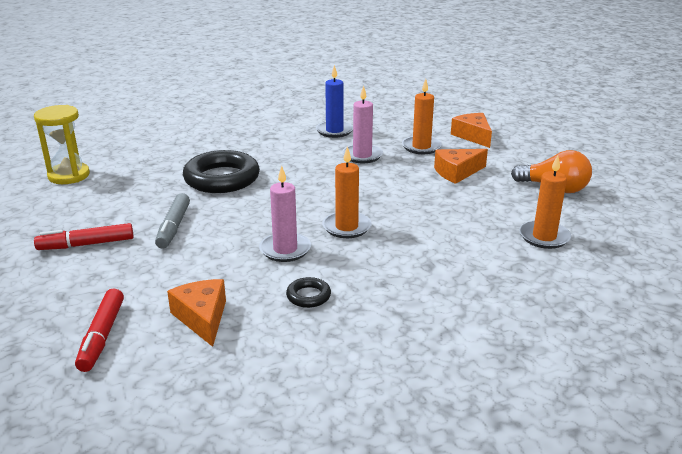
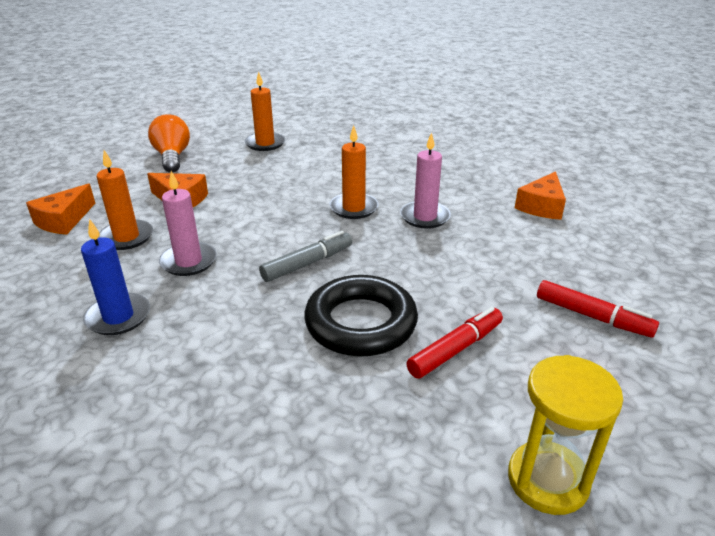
camera: 130 degrees left, 5 degrees up
red marker [75,288,124,372] -> red marker moved to [406,307,503,379]
grey marker [155,193,190,249] -> grey marker moved to [259,231,352,282]
black ring [286,277,331,308] -> none

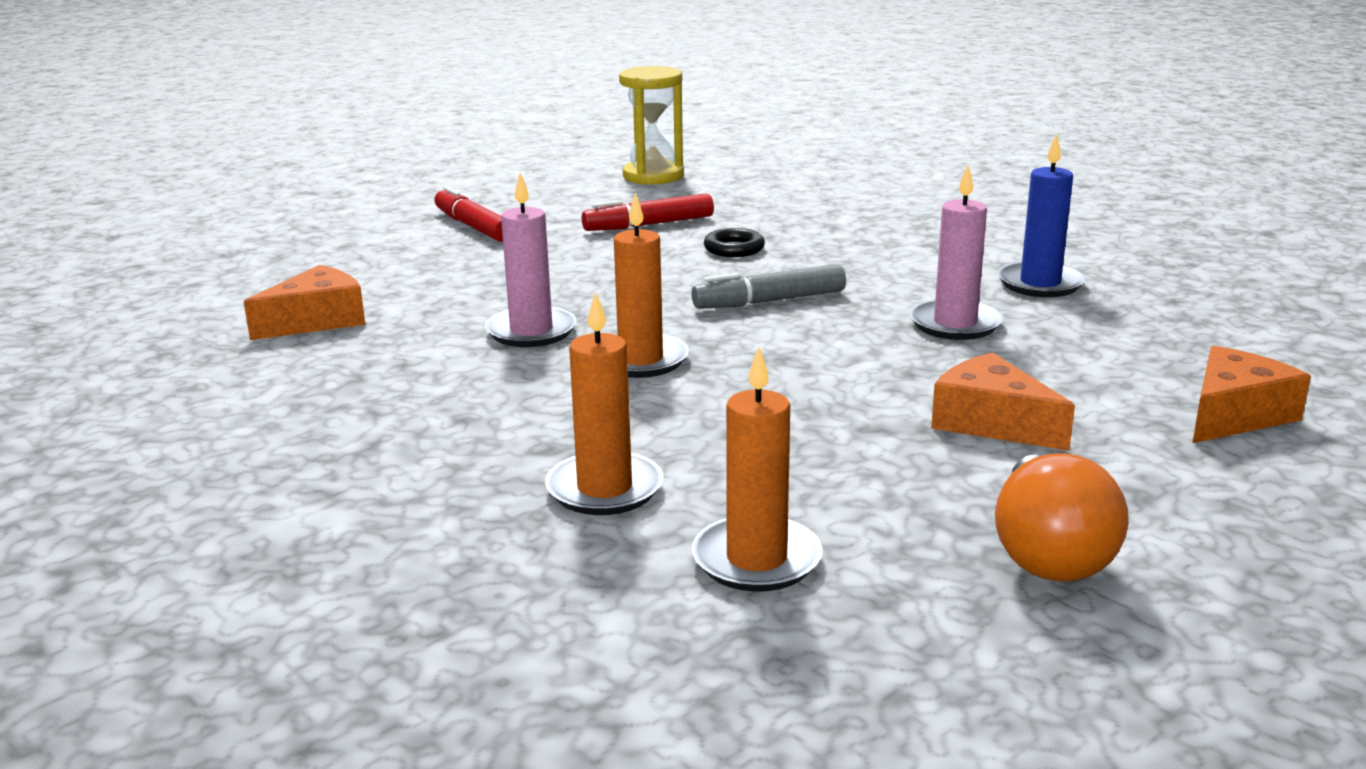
camera: 160 degrees left, 10 degrees down
orange candle [97,150,153,250] -> orange candle moved to [545,291,663,515]
black ring [304,275,418,356] -> black ring [704,228,765,257], size x0.45

